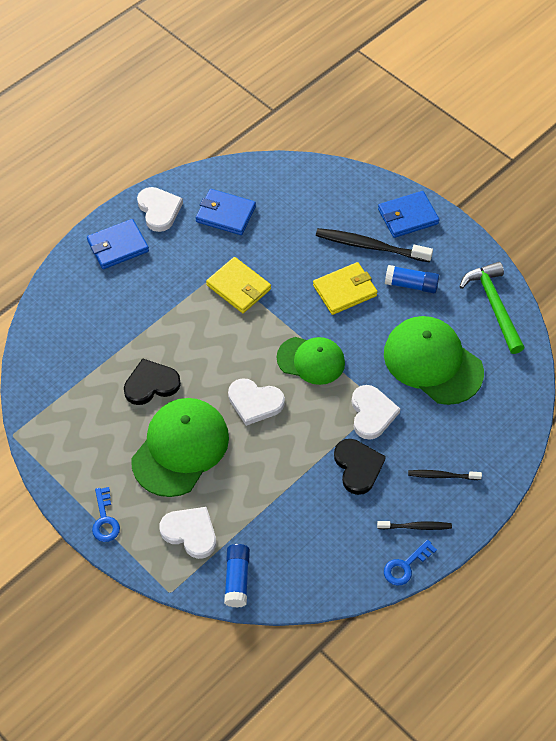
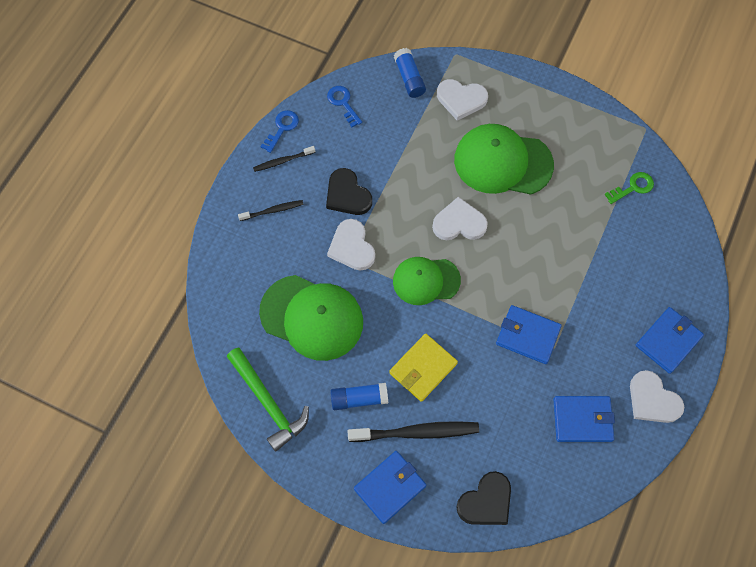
camera: 160 degrees right, 10 degrees up
blue key [92,487,120,542] -> blue key moved to [327,86,362,127]
black heart [124,358,181,405] -> black heart moved to [457,471,511,525]
green cap [131,398,229,497] -> green cap turned 90 degrees clockwise [454,124,554,195]
yellow wallet [206,257,271,313] -> blue wallet [496,305,562,364]
none -> green key [604,172,654,204]

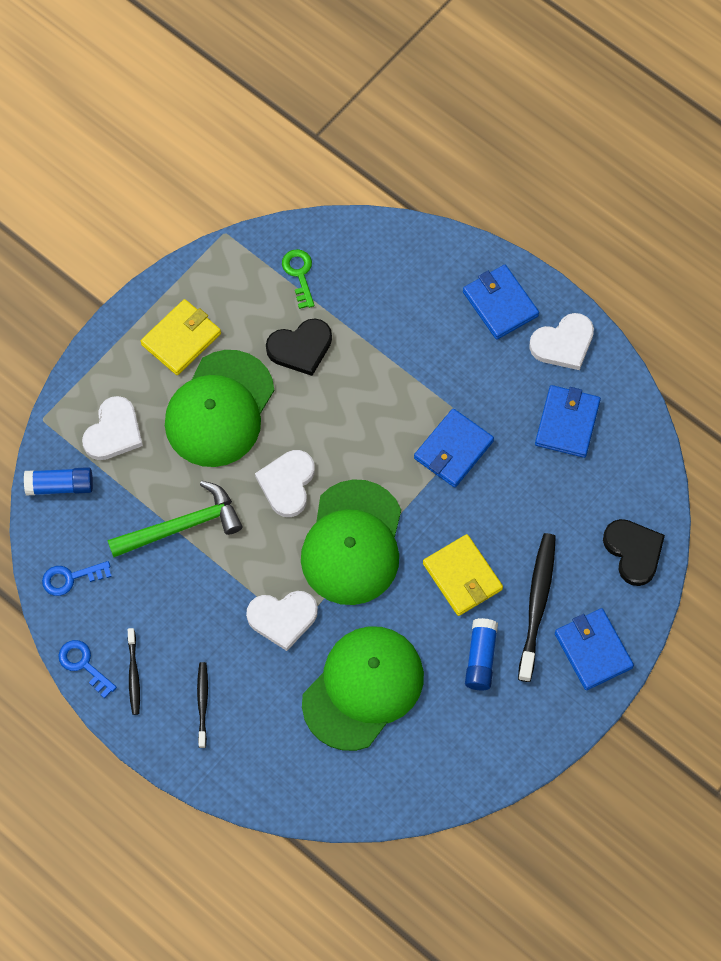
camera: 75 degrees left, 0 degrees up
green hammer [227,348,309,452] -> green hammer moved to [107,481,242,558]
black heart [326,168,372,215] -> black heart moved to [266,319,332,376]
green cap [393,257,461,305] -> green cap [301,479,401,605], size x1.54
none -> yellow wallet [141,299,221,375]

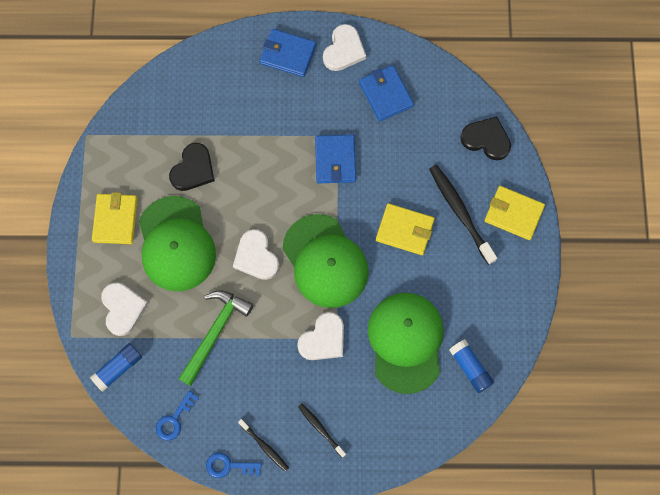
camera: 40 degrees left, 5 degrees up
green key [282,249,314,309] -> none
blue glue stick [465,618,498,690] -> blue glue stick moved to [449,340,494,393]
blue wallet [555,608,634,690] -> yellow wallet [484,186,545,240]

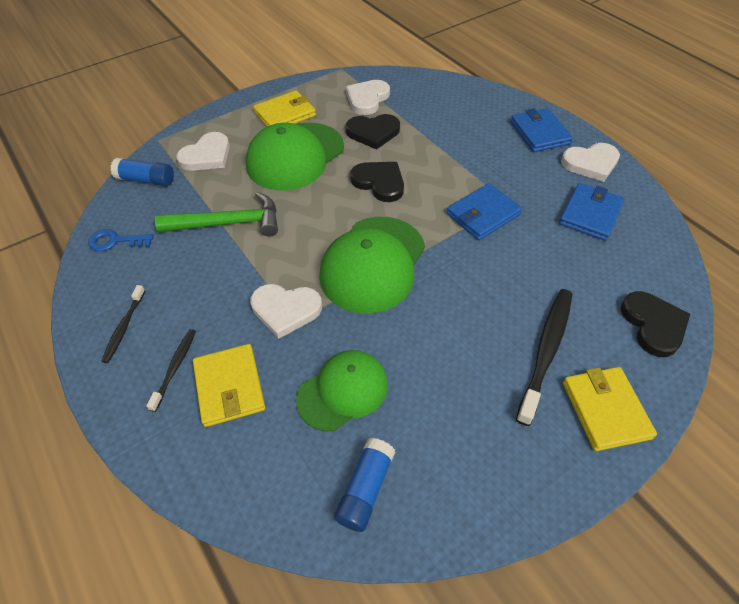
camera: 55 degrees right, 20 degrees down
blue key [206,452,262,478] -> none
white heart [233,229,279,280] -> white heart moved to [346,80,390,115]
green cap [368,293,444,394] -> green cap [296,350,388,431], size x0.65
yellow wallet [376,203,435,255] -> yellow wallet moved to [193,344,265,427]
none -> black heart [350,162,404,202]

